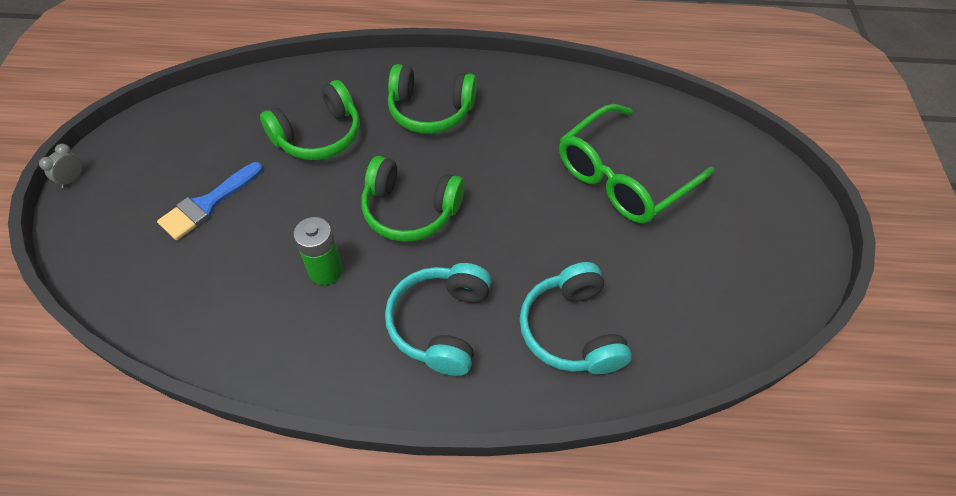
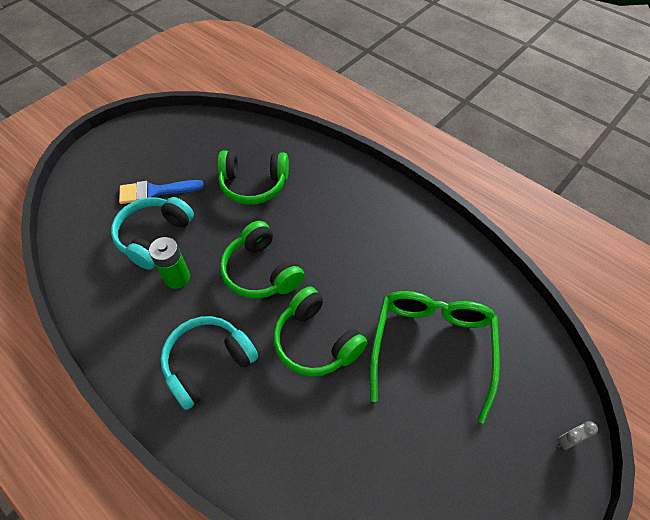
camera: 40 degrees right, 0 degrees up
grey clock [39,144,83,188] -> grey clock moved to [557,421,598,450]
green headphones [388,64,477,134] -> green headphones moved to [273,287,368,376]
turquoise headphones [520,262,632,374] -> turquoise headphones moved to [111,197,194,270]
green glasses [559,104,714,224] -> green glasses turned 105 degrees clockwise [370,291,500,424]

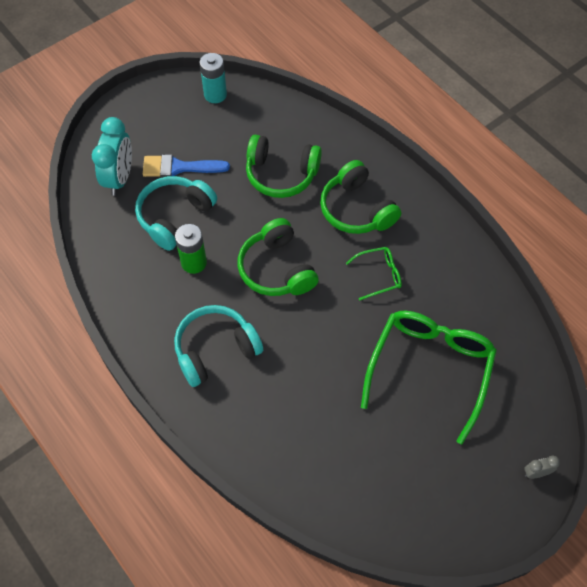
camera: 10 degrees right, 5 degrees up
green headphones [273,287,368,376] -> green headphones moved to [320,160,401,234]
none -> turquoise clock [92,117,132,196]
none -> turquoise battery [200,53,227,103]
none -> green glasses [346,247,402,300]

